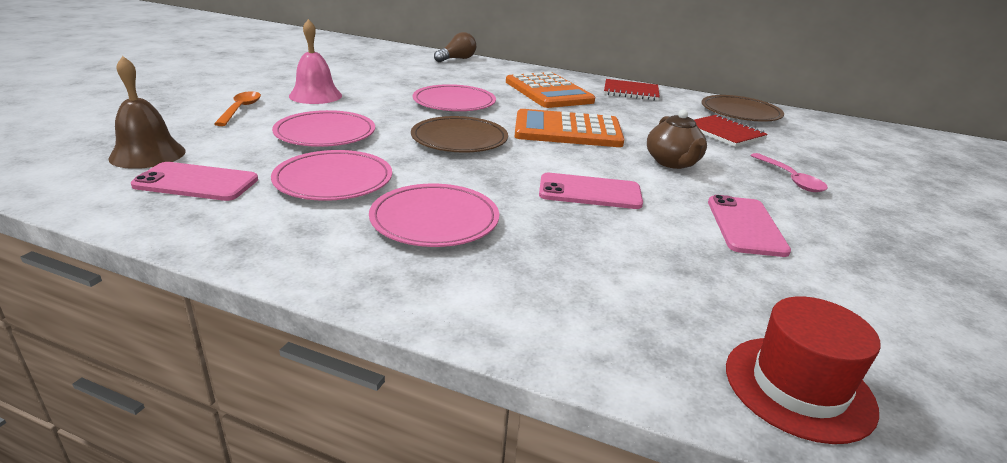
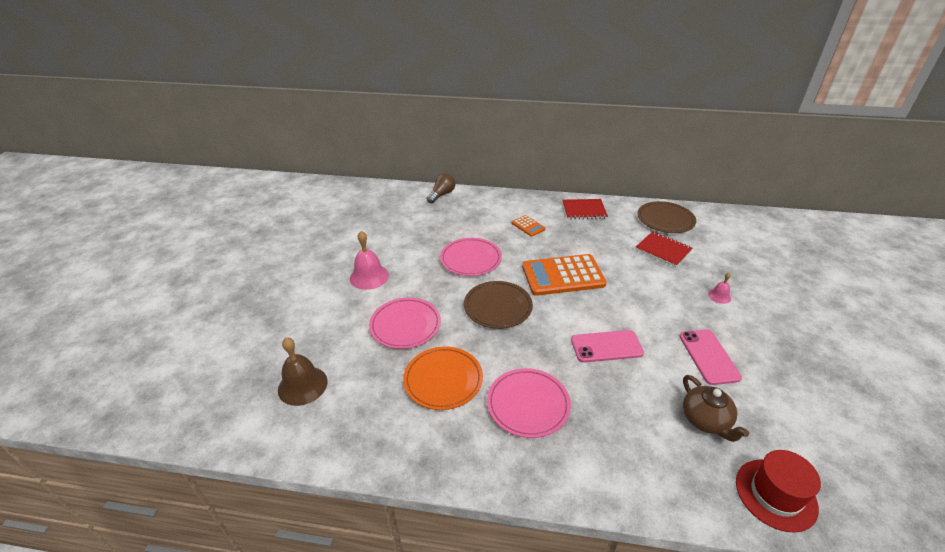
camera: 10 degrees left, 10 degrees up
pink phone [131,162,258,201] -> none
orange spoon [214,91,261,126] -> none
pink plate [271,150,392,201] -> orange plate [403,346,483,410]
orange calculator [506,72,595,108] -> orange calculator [512,215,546,237], size x0.47
brown teapot [647,109,707,169] -> brown teapot moved to [683,375,749,442]
pink spoon [750,153,828,192] -> pink bell [708,273,731,304]

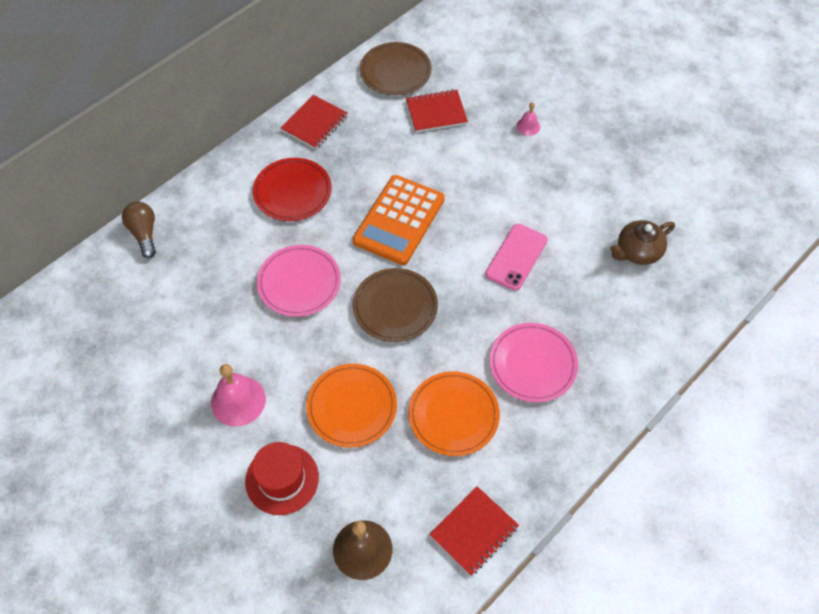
camera: 55 degrees left, 20 degrees up
pink plate [369,298,441,349] -> orange plate [306,364,397,448]
orange calculator [512,215,546,237] -> red plate [253,158,332,221]
pink phone [679,329,742,385] -> none
brown teapot [683,375,749,442] -> brown teapot turned 135 degrees clockwise [610,220,675,265]
red hat [736,450,821,533] -> red hat moved to [245,442,319,515]
none -> red notebook [429,486,519,576]

